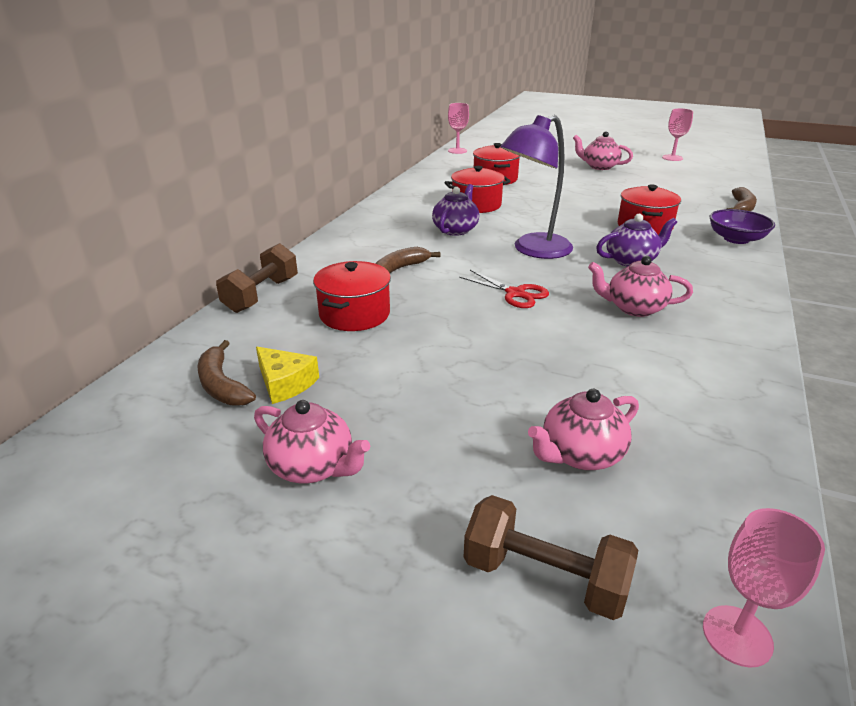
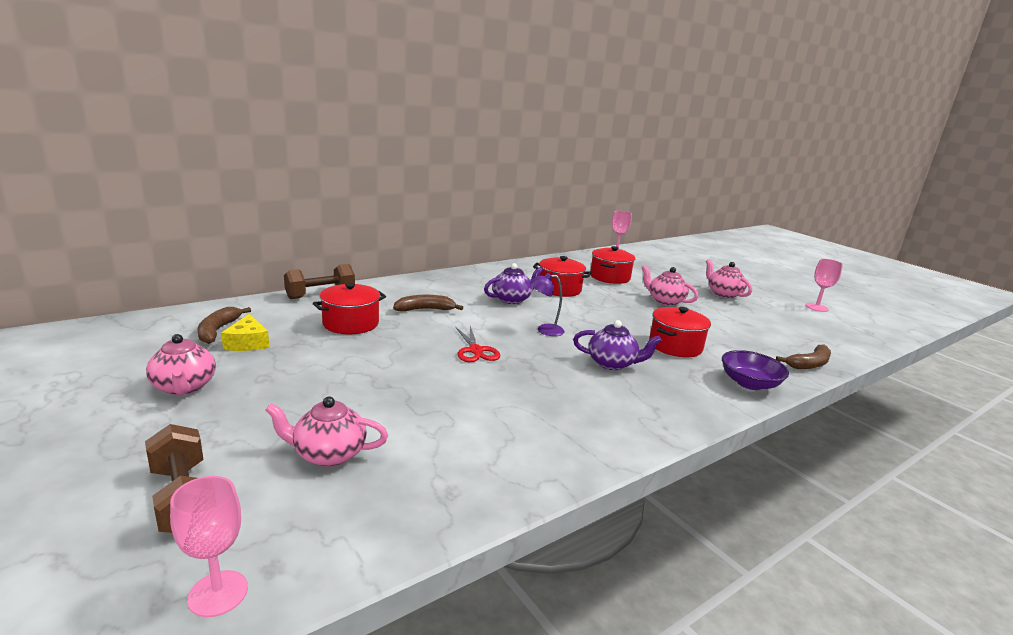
camera: 30 degrees right, 10 degrees down
purple lamp [501,115,573,259] -> purple lamp [530,273,565,336], size x0.51
pink teapot [588,256,693,317] -> pink teapot moved to [642,265,698,306]

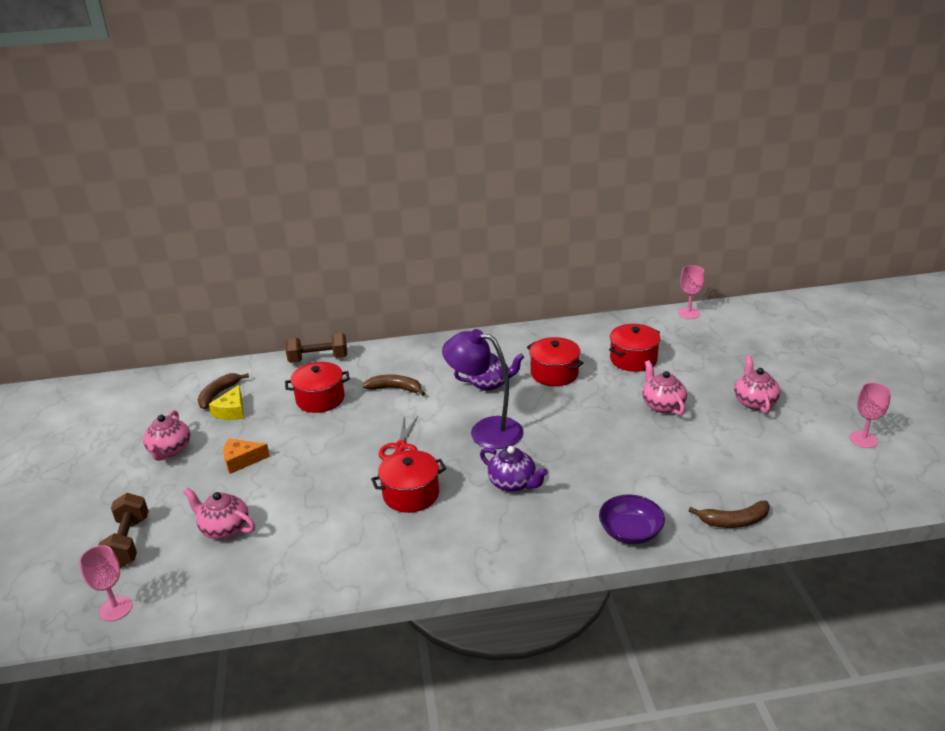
camera: 30 degrees right, 10 degrees up
purple lamp [530,273,565,336] -> purple lamp [442,329,523,449], size x1.94
red pot [649,307,711,357] -> red pot moved to [371,450,446,513]
none -> orange cheese [223,439,270,474]

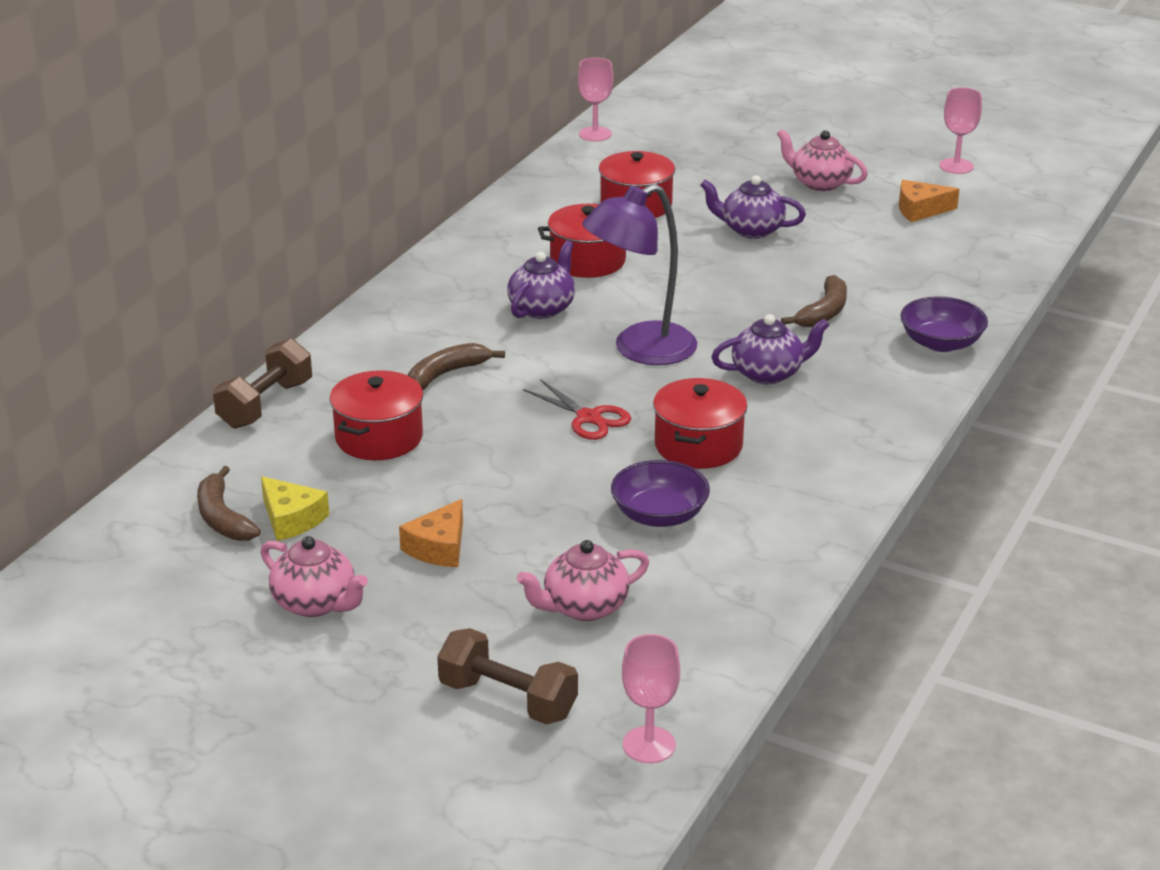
camera: 55 degrees left, 0 degrees up
pink teapot [642,360,687,416] -> purple teapot [700,175,806,239]
brown banana [689,500,770,528] -> brown banana moved to [781,275,847,327]
none -> purple bowl [611,460,710,527]
none -> orange cheese [899,180,960,222]

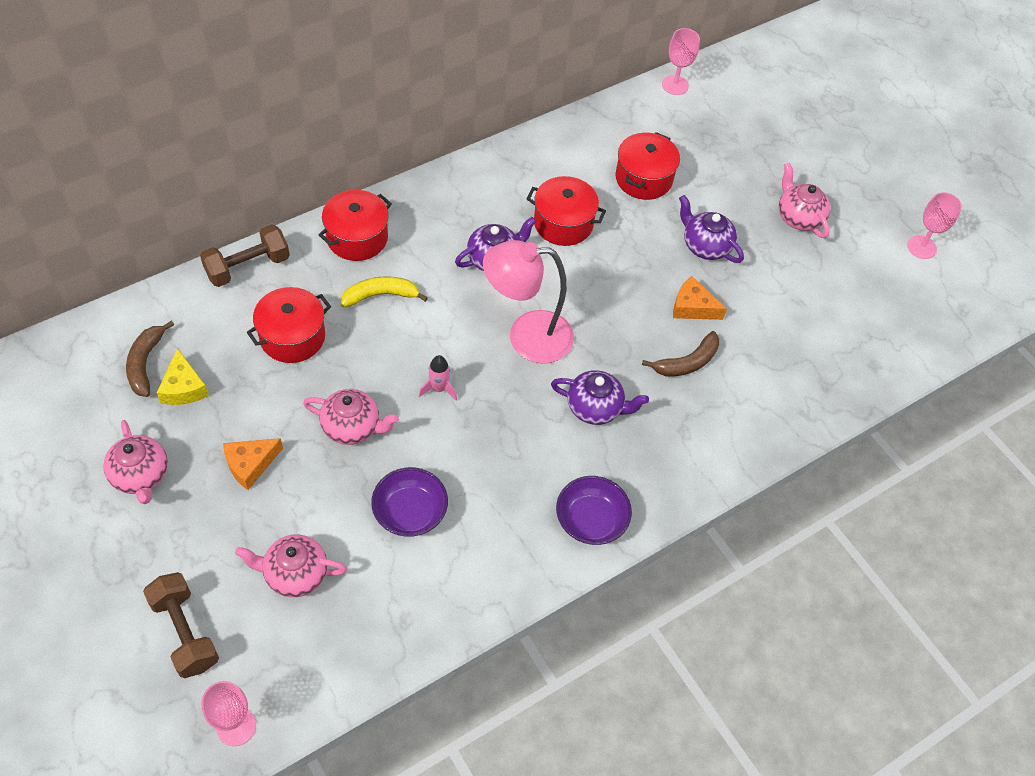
camera: 25 degrees right, 25 degrees up
brown banana [408,343,505,390] -> yellow banana [341,276,428,308]
red scissors [523,379,631,440] -> pink rocket [419,355,457,400]
purple lamp [582,184,697,365] -> pink lamp [483,240,574,364]
red pot [653,378,747,469] -> red pot moved to [319,190,392,261]
orange cheese [899,180,960,222] -> orange cheese moved to [673,276,727,320]
purple bowl [900,296,988,352] -> purple bowl moved to [556,476,632,545]
none -> pink teapot [303,389,399,445]

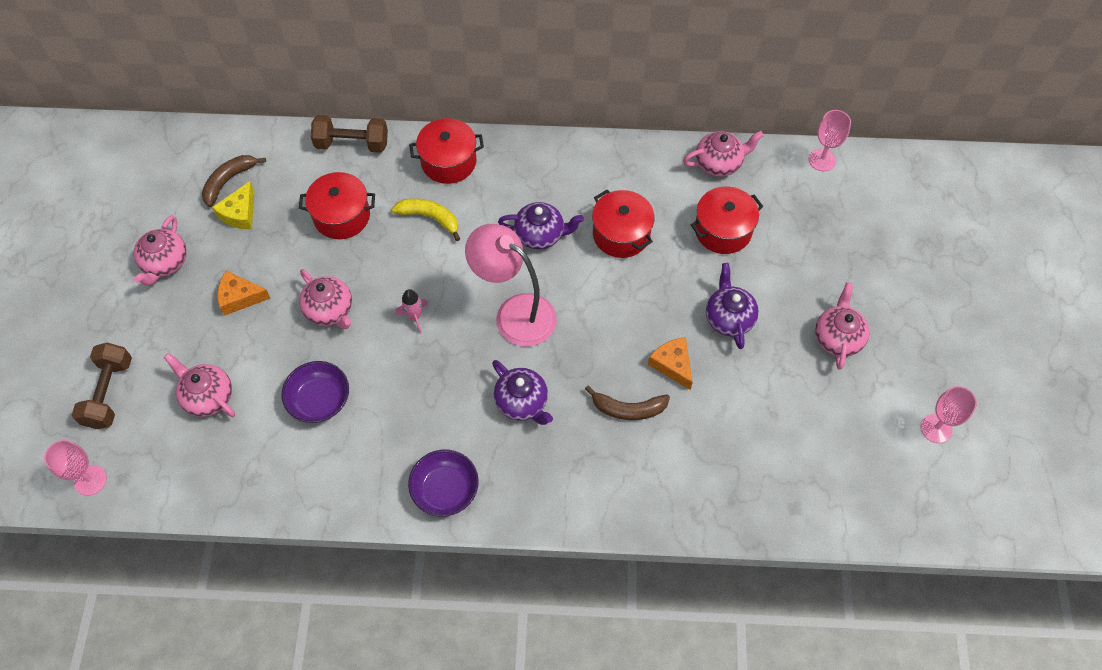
camera: 40 degrees right, 5 degrees up
none -> pink teapot [683,131,764,177]

